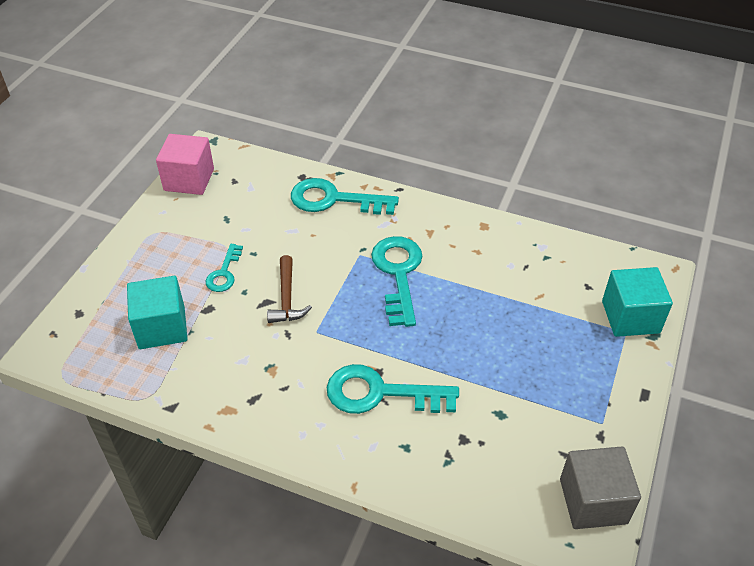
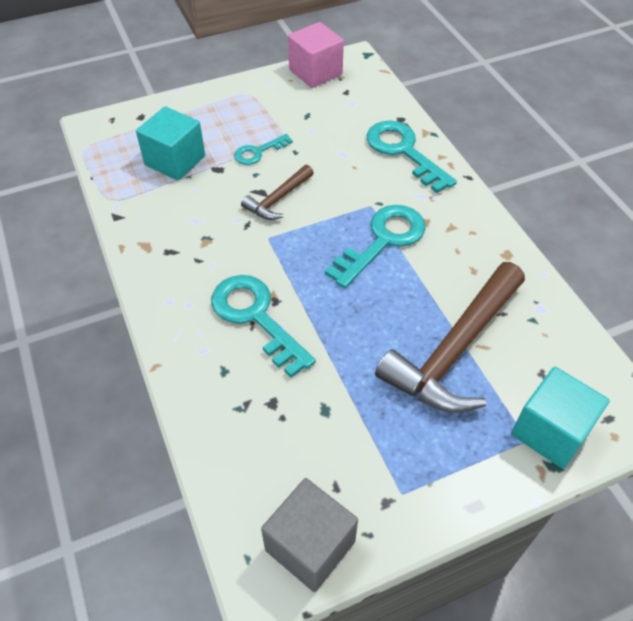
camera: 45 degrees right, 5 degrees up
none -> brown hammer [375,262,525,413]

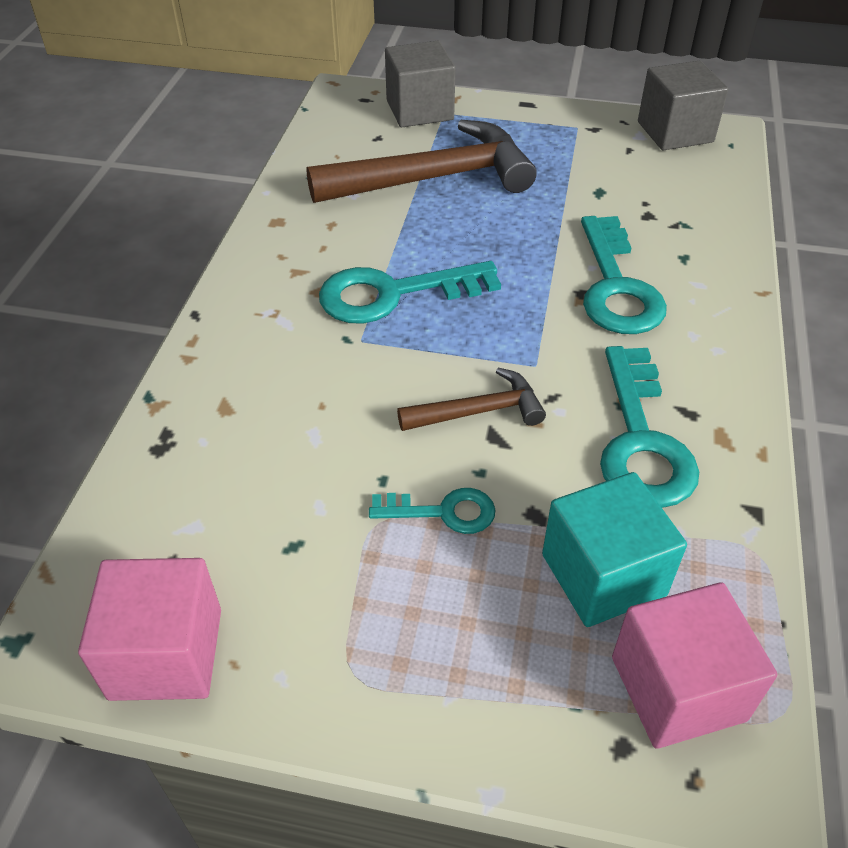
camera: 145 degrees left, 5 degrees down
turquoise key [367,121,457,193] -> turquoise key moved to [600,346,699,508]
turquoise cube [511,367,610,469] -> grey cube [385,41,456,127]
none -> pink cube [612,582,777,749]

